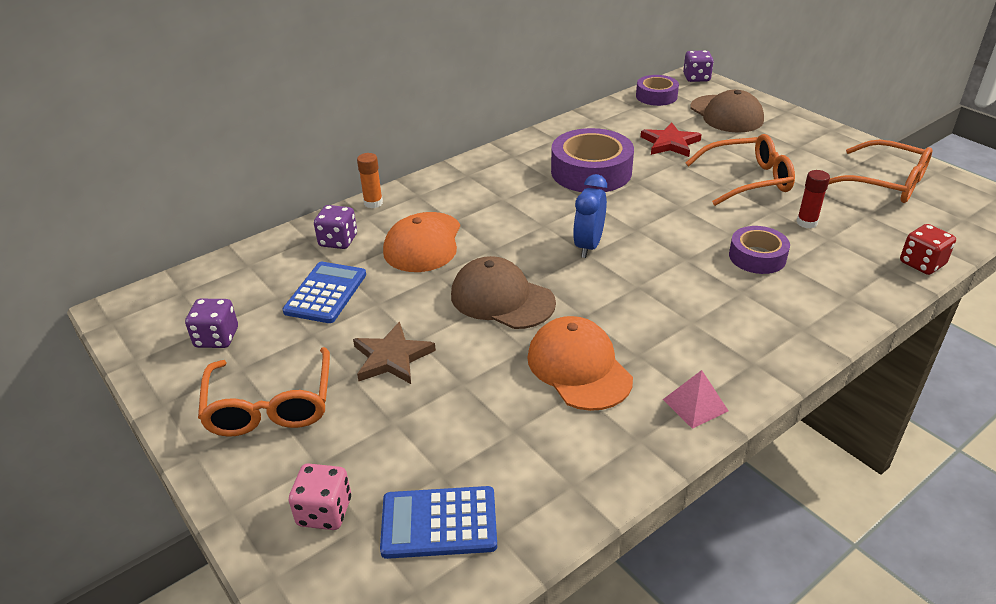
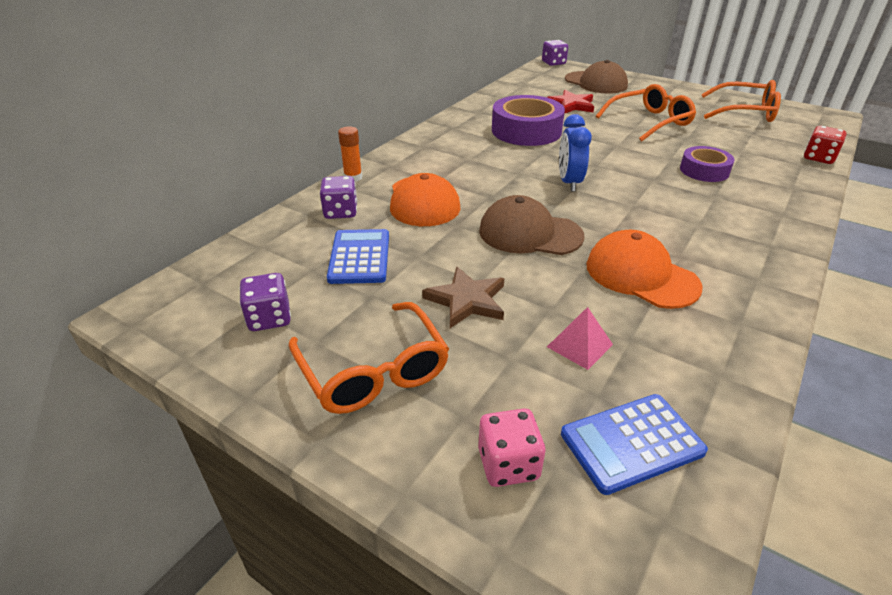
camera: 20 degrees left, 0 degrees up
purple tape [636,75,679,106] -> none
pink pyramid [663,370,728,429] -> pink pyramid moved to [547,307,613,370]
red glue stick [797,170,830,229] -> none

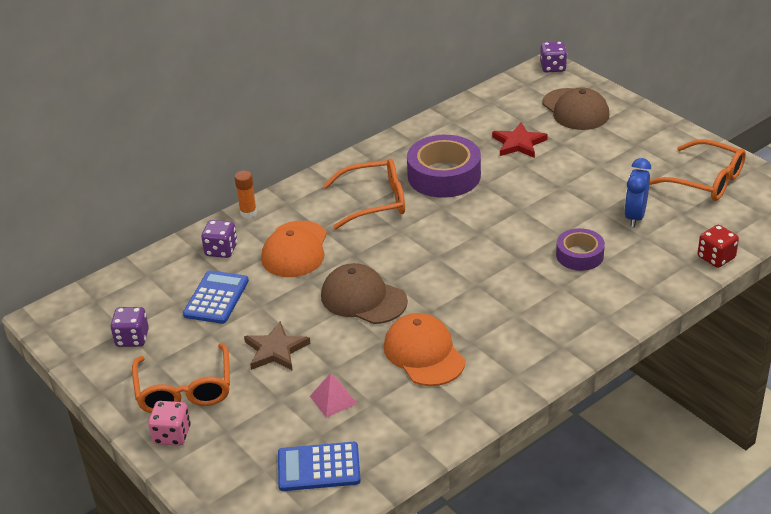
camera: 20 degrees right, 0 degrees up
pink dice [478,409,545,487] -> pink dice moved to [148,401,191,446]
blue clock [559,114,592,191] -> blue clock moved to [624,158,651,227]
orange glasses [596,84,696,141] -> orange glasses moved to [323,159,405,229]

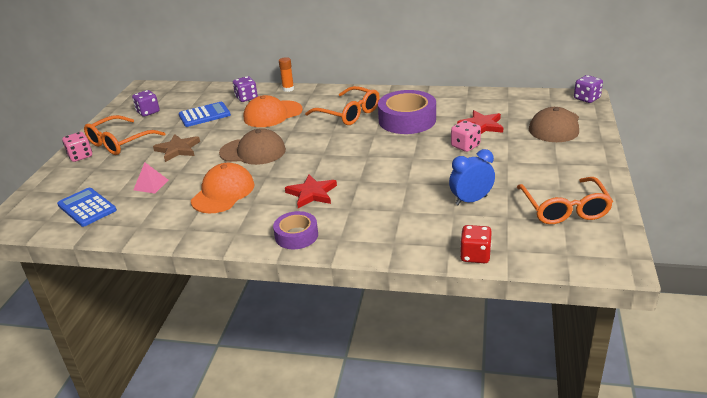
camera: 50 degrees right, 5 degrees down
brown cap [321,263,408,324] -> brown cap turned 105 degrees clockwise [219,128,286,165]
purple tape [556,228,605,271] -> purple tape moved to [273,211,318,249]
none -> red star [285,175,337,208]
none -> pink dice [451,120,481,152]

